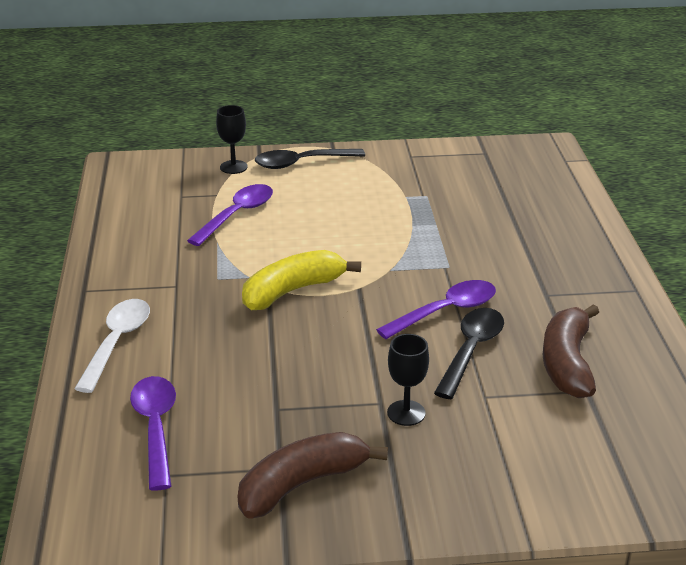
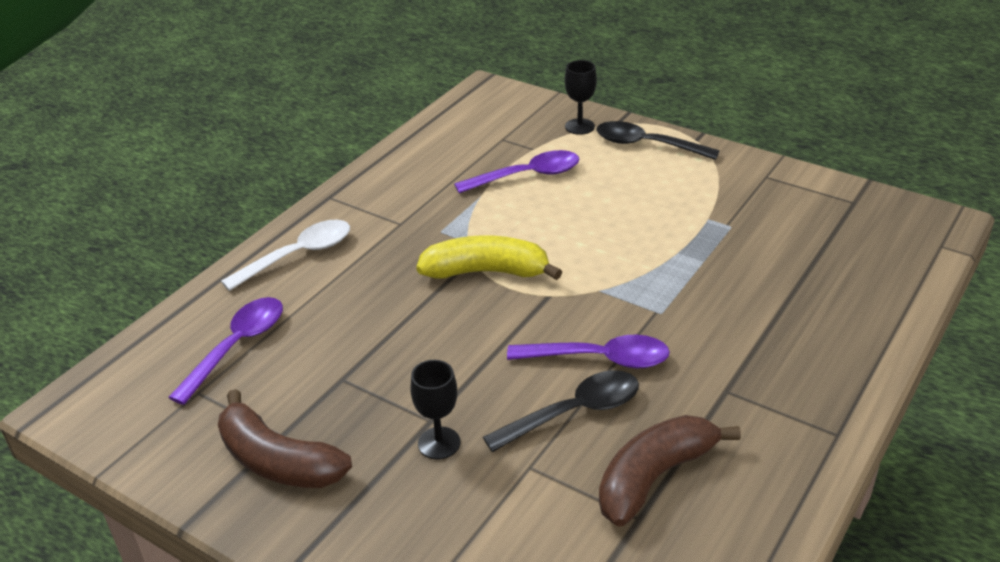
camera: 40 degrees right, 5 degrees up
brown banana [237,432,388,519] -> brown banana turned 150 degrees counterclockwise [218,389,352,488]

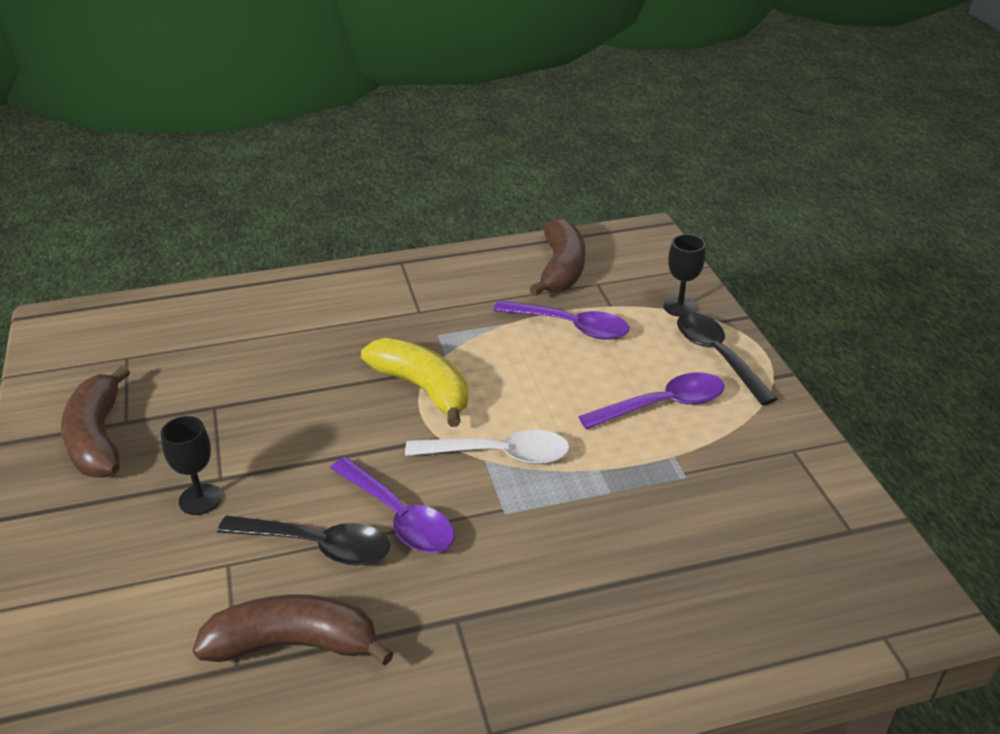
camera: 40 degrees right, 0 degrees up
purple spoon [168,297,283,405] -> purple spoon moved to [578,372,725,429]
white spoon [221,219,350,291] -> white spoon moved to [405,430,570,464]
none -> brown banana [529,218,585,296]

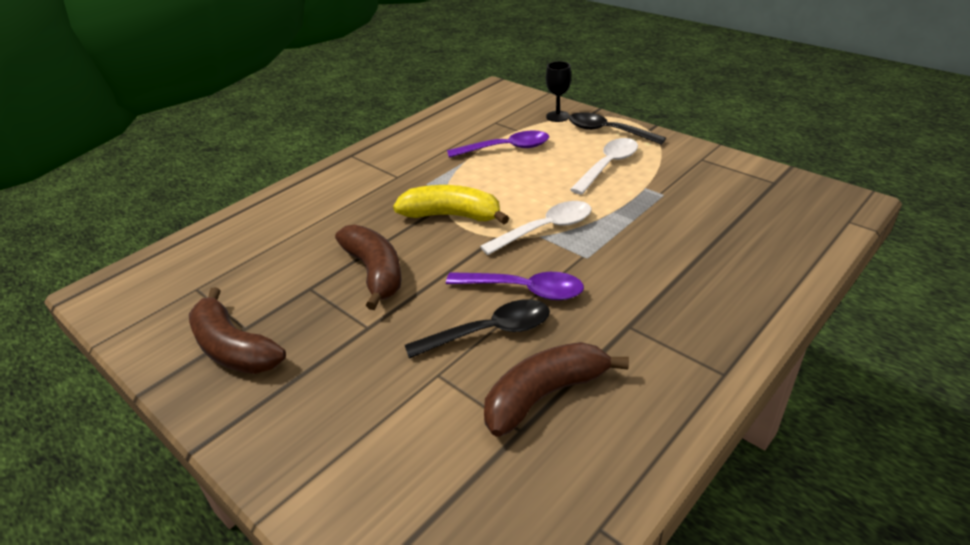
camera: 30 degrees left, 0 degrees up
black goblet [161,416,222,515] -> none
brown banana [529,218,585,296] -> brown banana moved to [335,225,401,310]
purple spoon [578,372,725,429] -> white spoon [570,138,638,195]

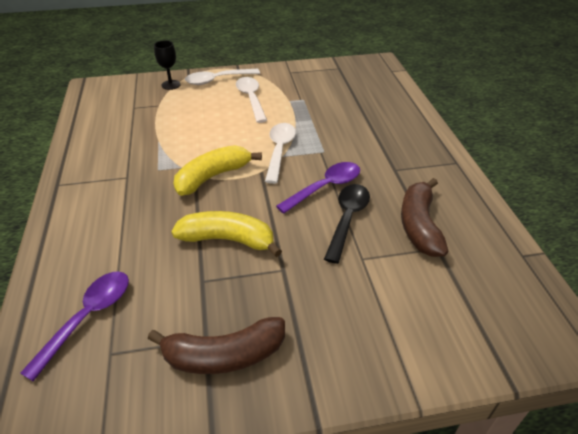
camera: 55 degrees left, 5 degrees up
brown banana [335,225,401,310] -> yellow banana [171,211,282,257]
purple spoon [447,130,549,158] -> purple spoon moved to [20,271,129,381]
black spoon [569,112,666,145] -> white spoon [185,69,260,85]

